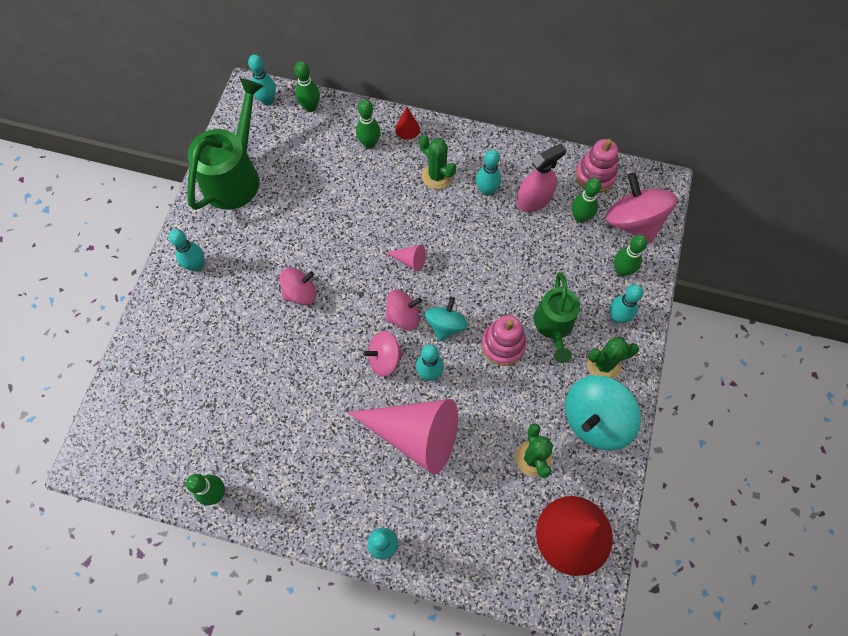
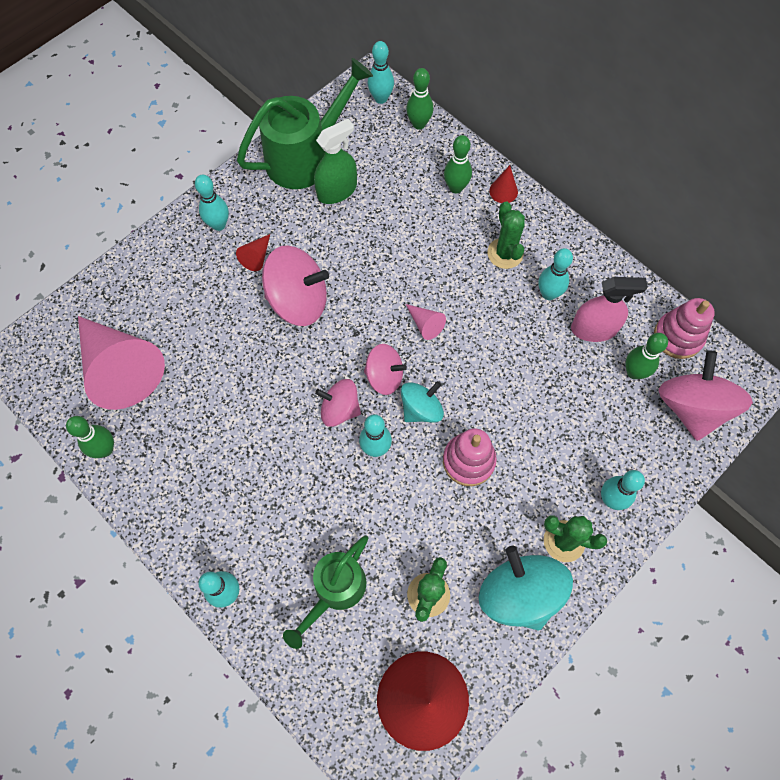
camera: 30 degrees right, 0 degrees up
pink spinning top [279,268,316,305] -> pink spinning top [262,245,329,326], size x1.65
pink cone [348,399,458,475] -> pink cone moved to [78,316,165,410]
green watering can [534,272,580,363] -> green watering can moved to [283,535,368,649]
turquoise spinning top [565,375,641,450] -> turquoise spinning top turned 75 degrees clockwise [479,546,573,630]
green bowling pin [614,235,648,276] -> none
none -> red cone [236,234,270,271]
none -> green spray bottle [314,119,357,204]

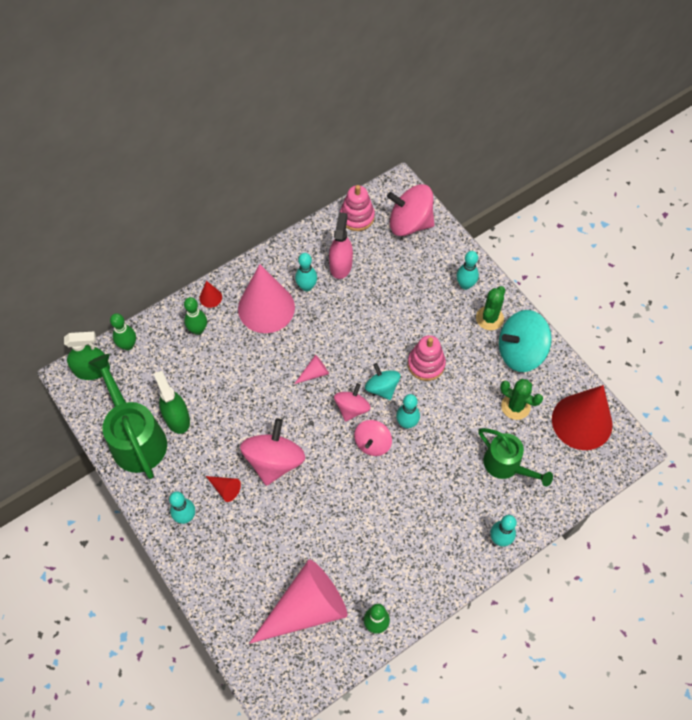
camera: 80 degrees left, 5 degrees down
turquoise bowling pin [368,41,394,104] -> green spray bottle [64,332,110,380]
green cactus [487,201,525,269] -> pink cone [238,264,295,333]
green bowling pin [625,333,668,379] -> none

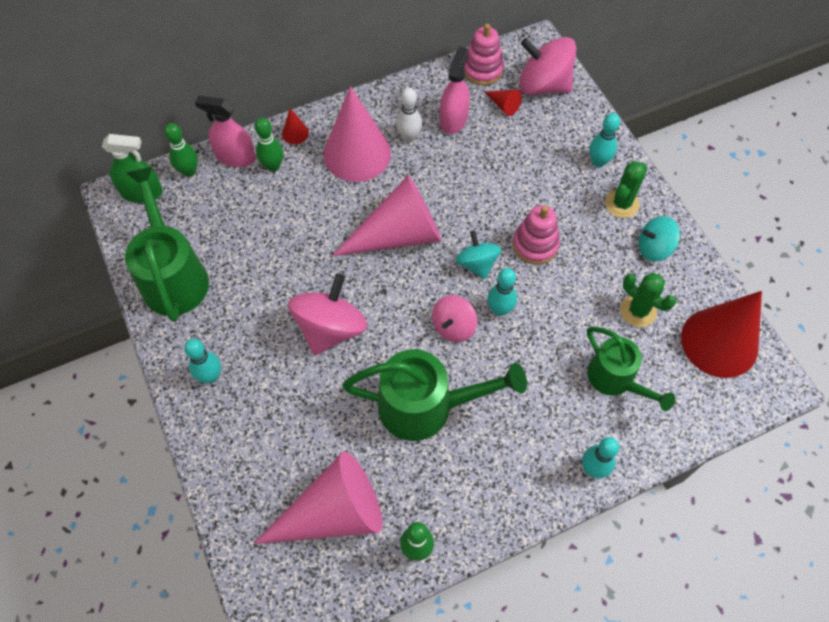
camera: 10 degrees right, 0 degrees up
green spray bottle [154,371,190,434] -> none
red cone [206,476,241,502] -> red cone moved to [485,89,522,116]
pink cone [294,355,329,384] -> pink cone [332,175,441,256], size x2.49
turquoise bowling pin [295,253,317,292] -> white bowling pin [396,88,422,143]
pink spinning top [334,383,371,422] -> none
turquoise spinning top [499,310,552,372] -> turquoise spinning top [638,216,680,261], size x0.61
none -> pink spray bottle [195,96,256,167]
none -> green watering can [342,349,527,441]

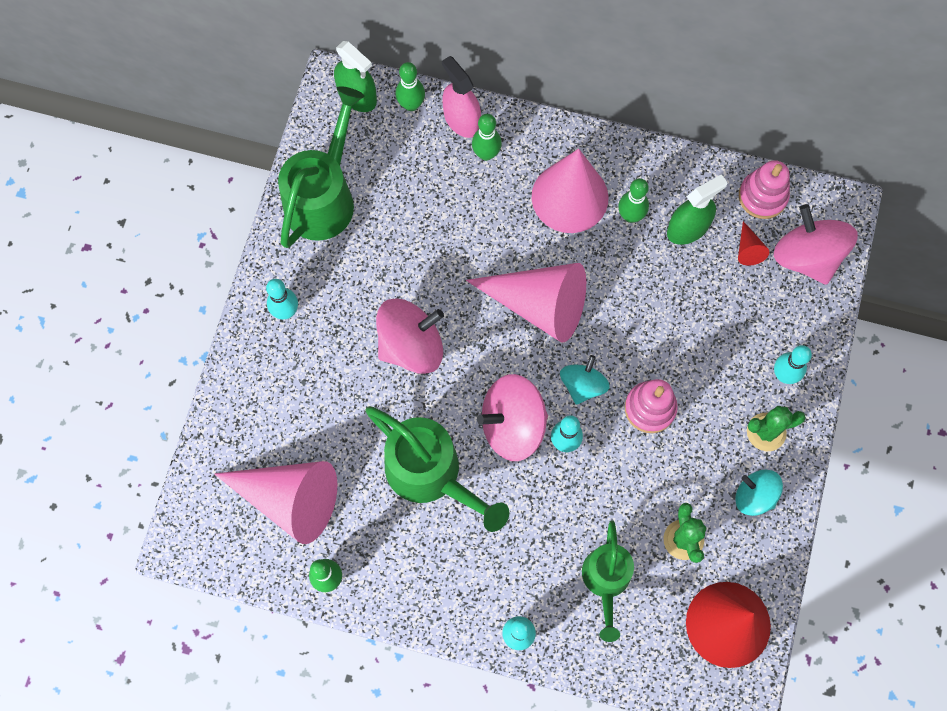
camera: 40 degrees right, 10 degrees up
red cone [282,108,309,144] -> none
white bowling pin [396,88,422,143] -> green bowling pin [618,178,649,223]
pink spinning top [432,295,477,342] -> pink spinning top [477,374,548,461], size x1.65
pink spray bottle [440,46,470,134] -> green spray bottle [667,174,728,245]

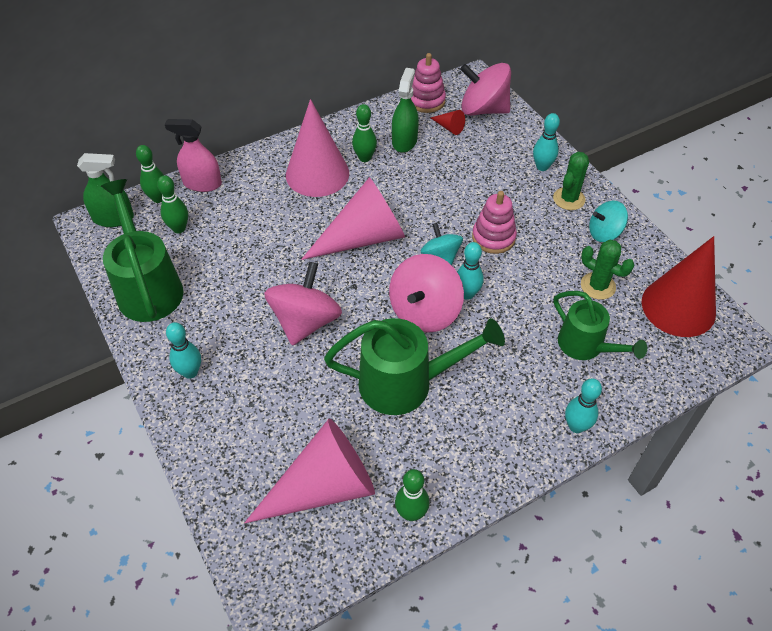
camera: 45 degrees left, 20 degrees down
green bowling pin [472,114,502,161] -> green bowling pin moved to [157,175,188,233]

